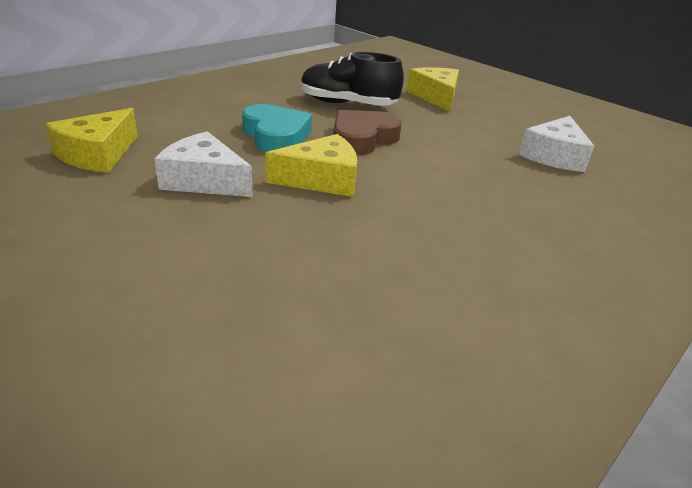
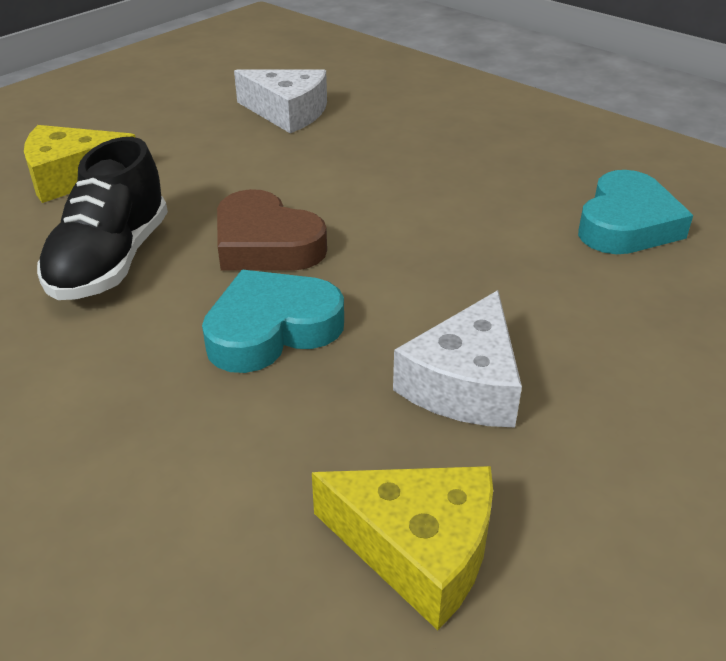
camera: 90 degrees left, 5 degrees up
yellow cheese [265,134,357,197] -> none
none -> turquoise heart [578,170,693,254]

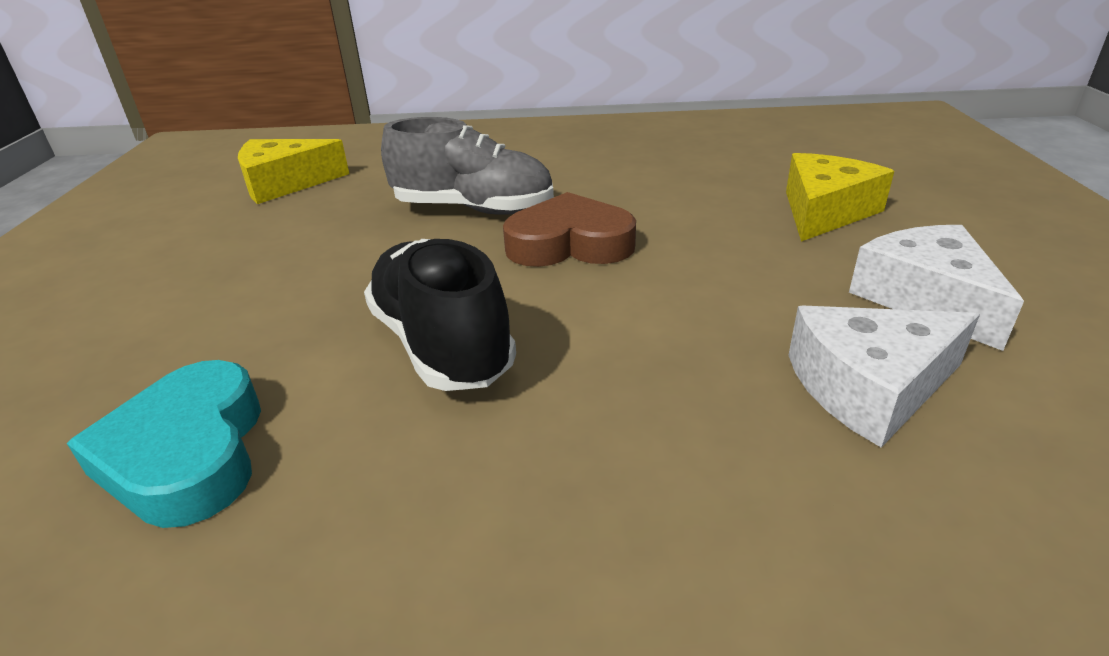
camera: 140 degrees right, 5 degrees down
black shoe [37,137,168,300] -> black shoe moved to [364,239,516,391]
turquoise heart [202,270,344,373] -> grey shoe [381,117,554,215]
white cheese [393,290,522,427] -> white cheese moved to [849,225,1024,351]

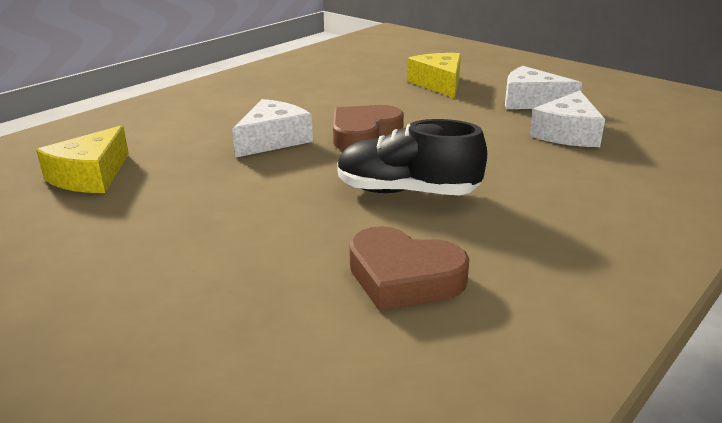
camera: 50 degrees left, 5 degrees down
turquoise heart [67,360,261,528] -> brown heart [349,226,469,310]
grey shoe [381,117,554,215] -> white cheese [232,99,313,158]

